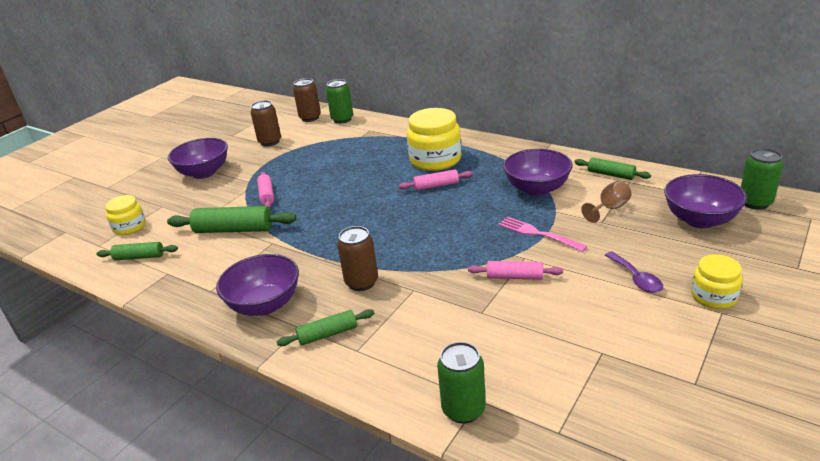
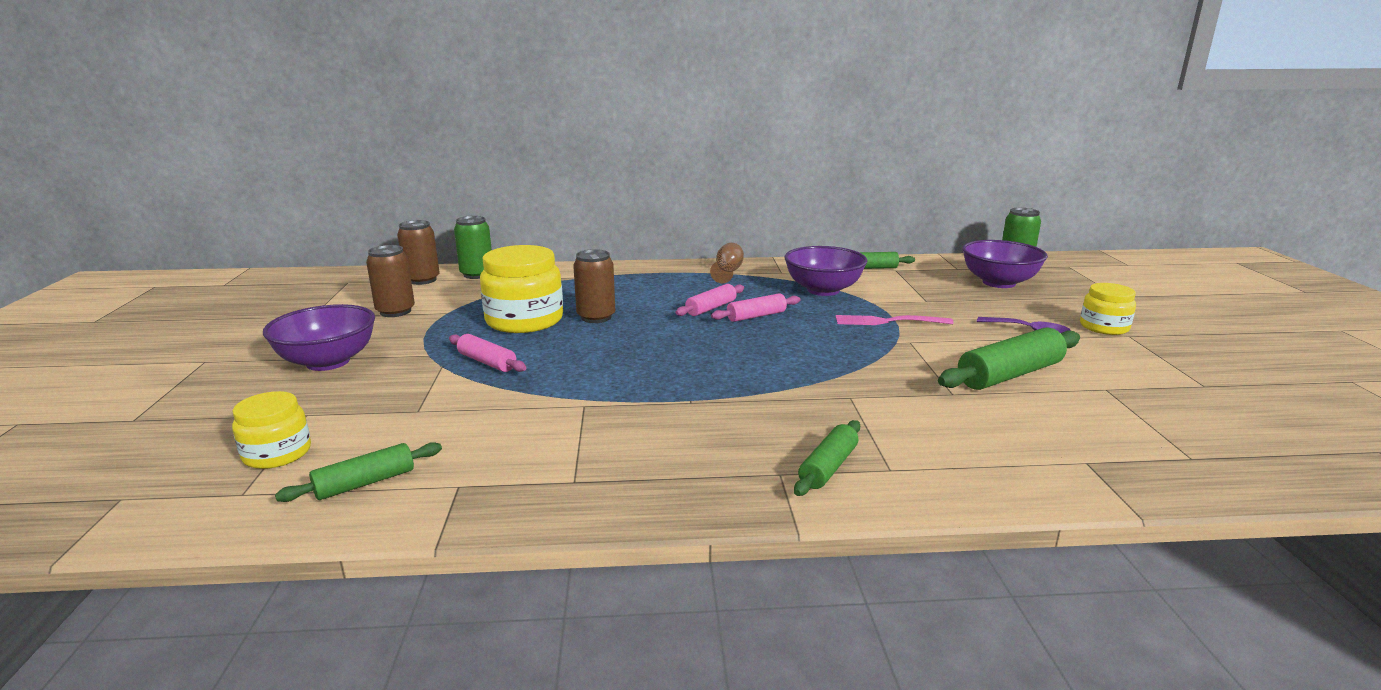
camera: 40 degrees left, 10 degrees down
green rolling pin [167,206,296,233] -> green rolling pin moved to [938,327,1080,390]
purple bowl [216,254,299,316] -> none
brown can [337,226,378,291] -> brown can moved to [573,249,615,323]
yellow jar [407,108,462,171] -> yellow jar moved to [480,245,563,333]
green can [437,342,486,424] -> none
pink rolling pin [468,261,563,280] -> pink rolling pin moved to [711,293,801,322]
brown goblet [581,181,632,223] -> brown goblet moved to [710,243,744,283]

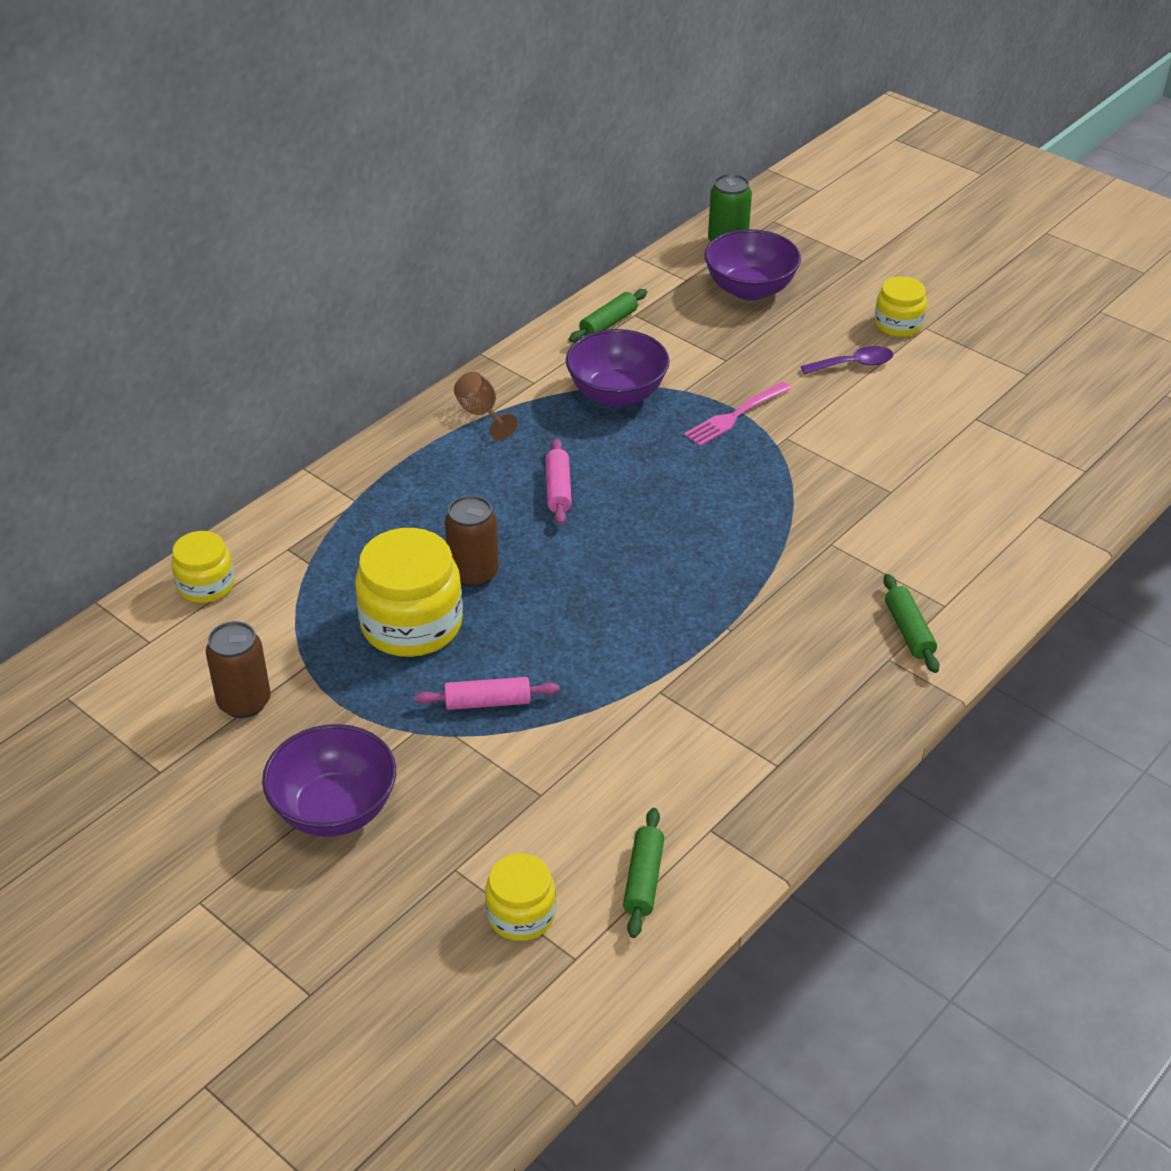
camera: 45 degrees left, 20 degrees up
brown can [397,220,440,285] -> none
green can [454,216,492,279] -> yellow jar [171,531,234,603]
pink rolling pin [711,293,801,322] -> none
green rolling pin [938,327,1080,390] -> none

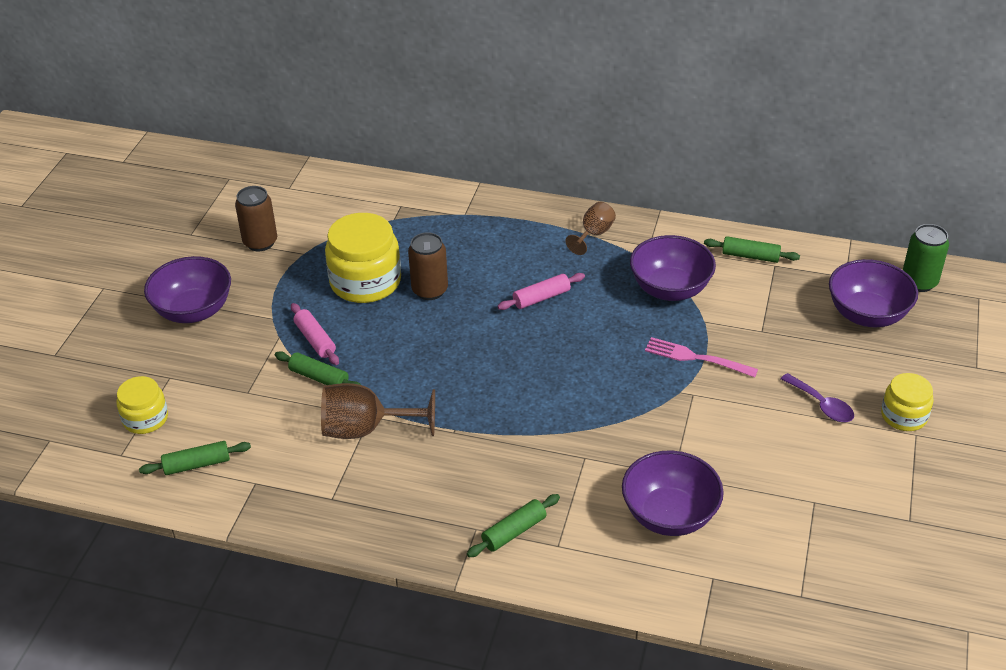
camera: 65 degrees right, 0 degrees up
yellow jar [171,531,234,603] -> none
none -> green rolling pin [275,352,361,385]
none -> brown goblet [321,383,435,439]
none -> purple bowl [622,451,724,536]

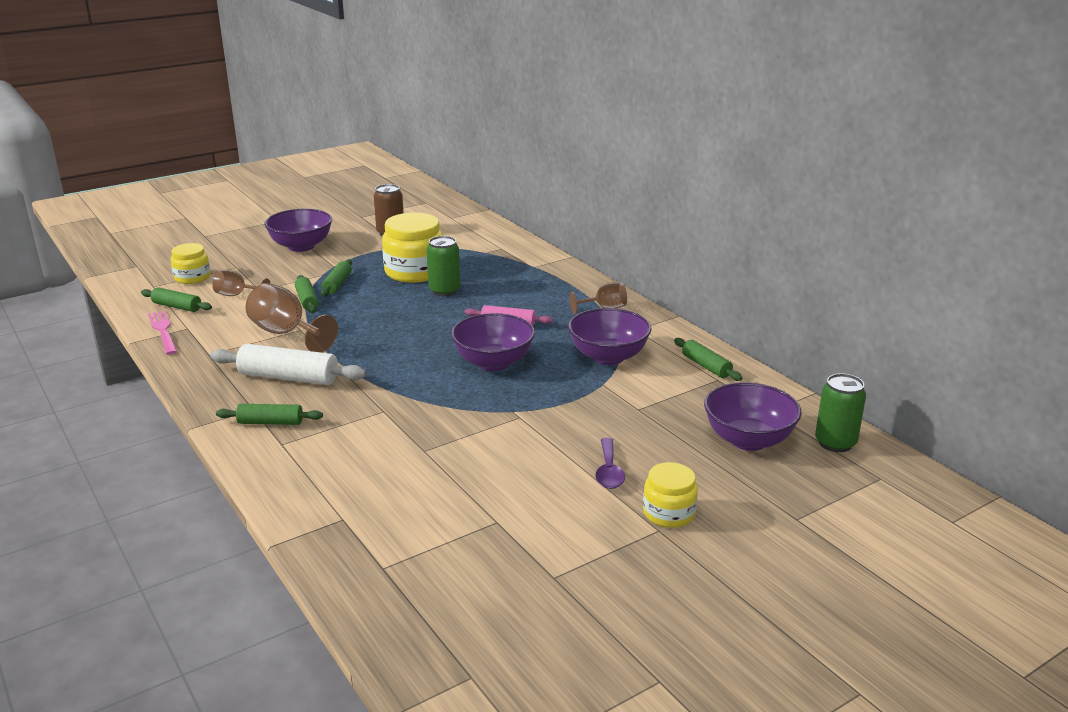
camera: 40 degrees right, 15 degrees down
pink rolling pin [291,303,339,365] -> green rolling pin [321,259,352,297]
brown can [408,232,448,300] -> green can [427,236,460,296]
purple bowl [622,451,724,536] -> purple bowl moved to [451,313,535,371]
pink fork [645,337,758,377] -> pink fork moved to [148,310,177,355]
none -> white rolling pin [210,344,366,385]
none -> brown goblet [212,270,271,296]

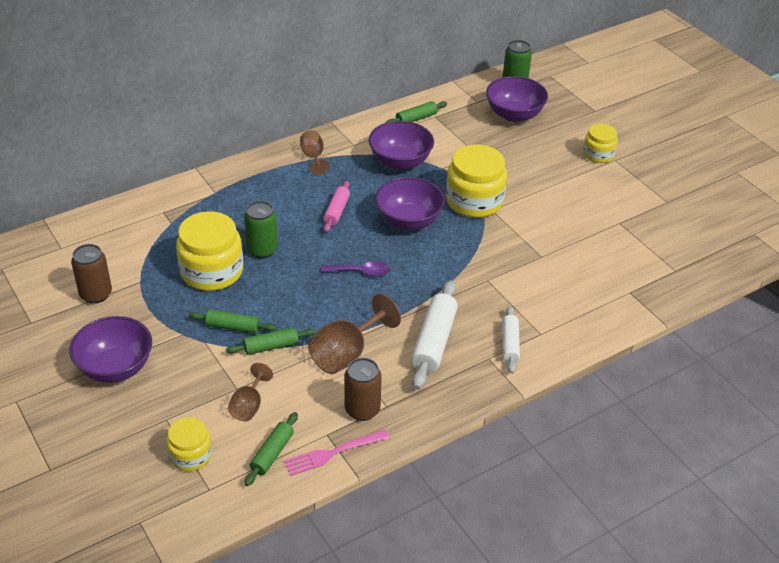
camera: 90 degrees left, 15 degrees up
green rolling pin [216,404,323,425] -> white rolling pin [502,306,520,374]
purple spoon [595,438,625,489] -> purple spoon moved to [322,261,390,277]
none -> brown can [345,358,382,421]
none -> yellow jar [446,145,507,218]

